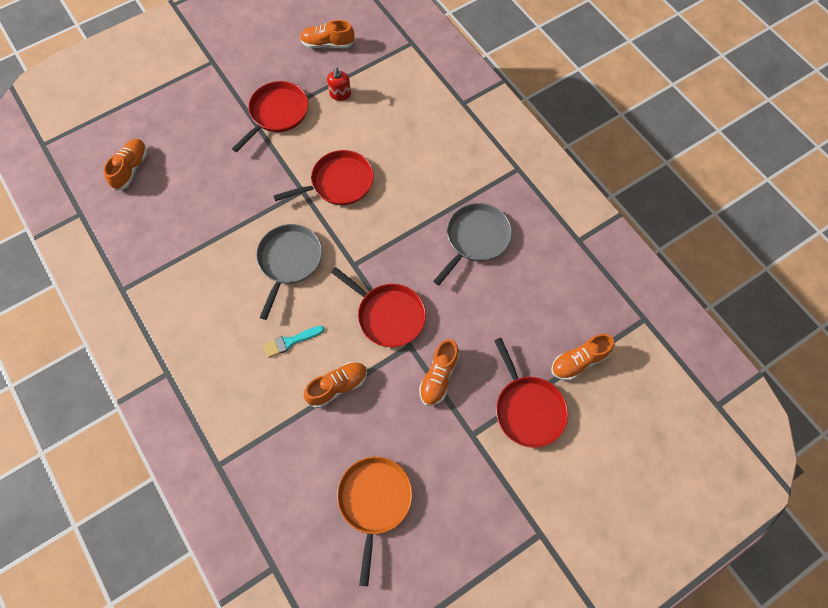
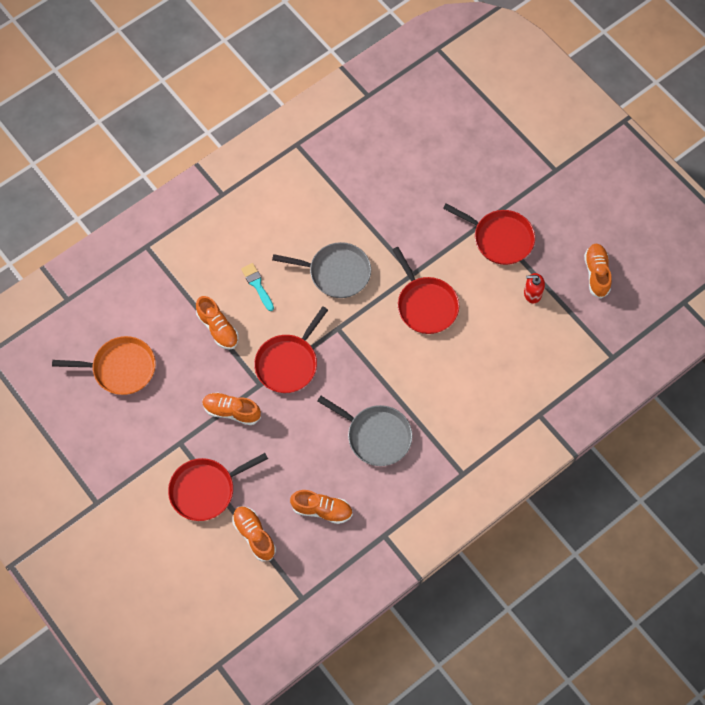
camera: 85 degrees right, 0 degrees up
orange shoe [104,139,147,191] -> orange shoe moved to [290,490,353,524]

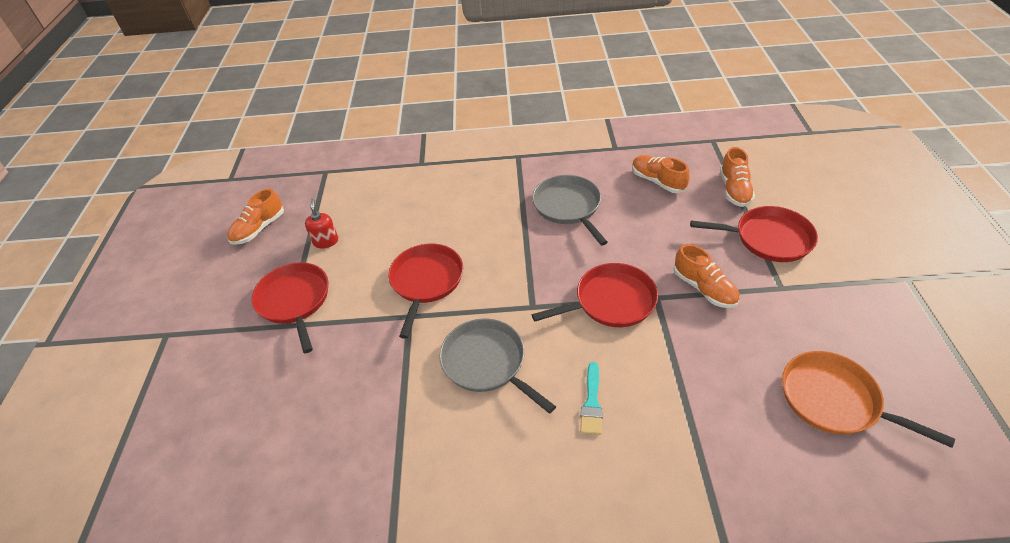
camera: 140 degrees left, 20 degrees down
orange shoe [196,296,239,350] -> none
red soap dispenser [524,273,545,304] -> red soap dispenser turned 135 degrees counterclockwise [305,199,338,249]

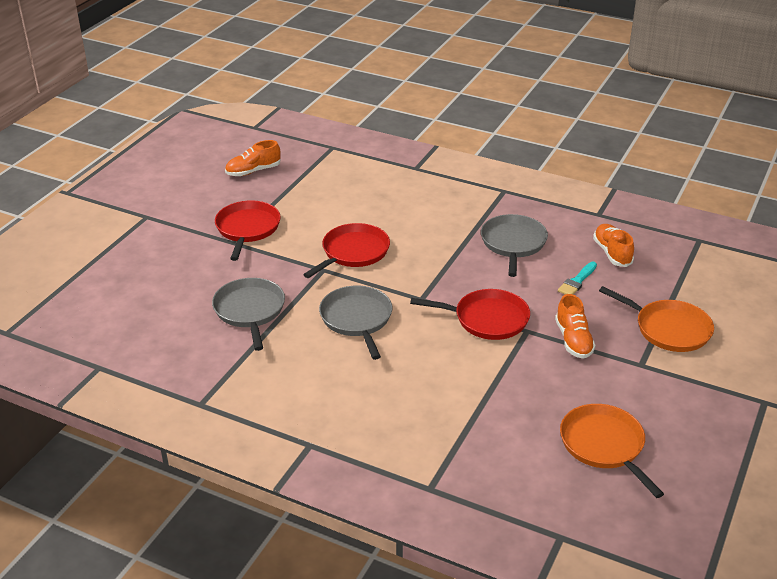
camera: 25 degrees right, 10 degrees down
red soap dispenser [305,199,338,249] -> none
turquoise brush [580,362,603,435] -> turquoise brush moved to [558,261,597,295]
red pan [690,206,818,262] -> orange pan [599,286,714,352]
orange shoe [720,147,755,207] -> none
none -> grey pan [212,278,285,351]

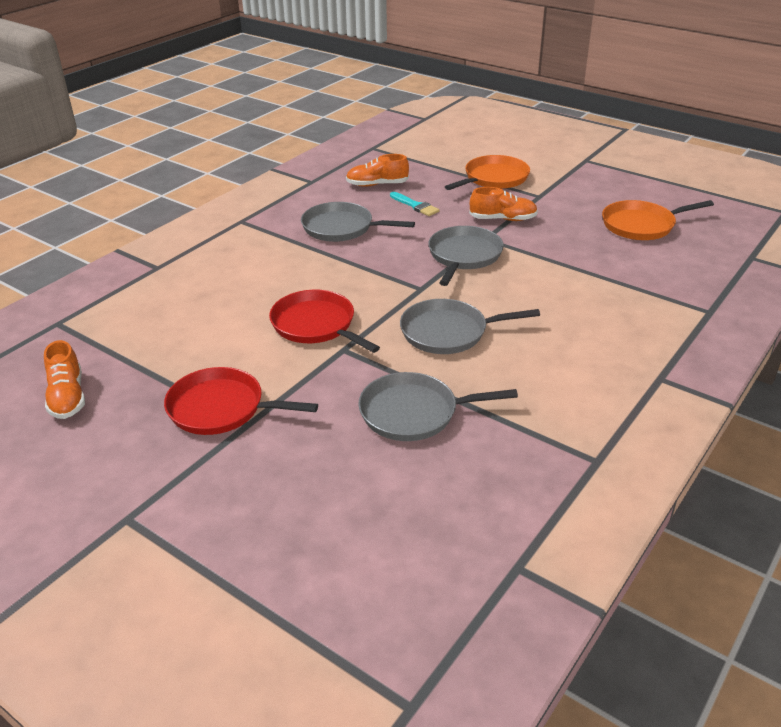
camera: 80 degrees left, 0 degrees up
red pan [410,289,530,340] -> grey pan [428,226,504,286]

